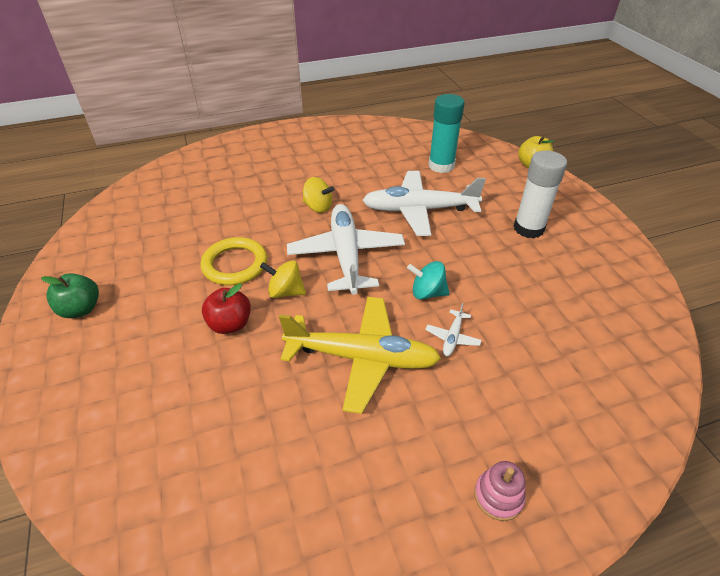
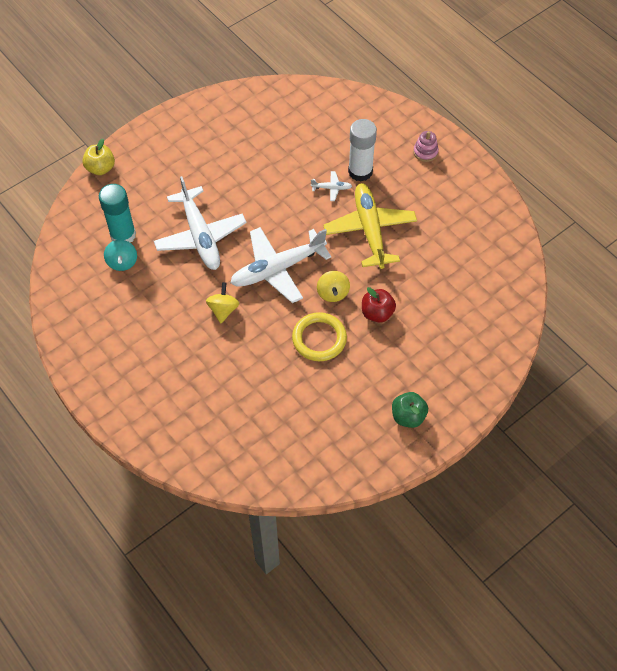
camera: 110 degrees left, 15 degrees up
turquoise spinning top [407,261,450,300] -> turquoise spinning top moved to [104,240,137,271]
white glue stick [514,150,567,239] -> white glue stick moved to [348,119,377,182]

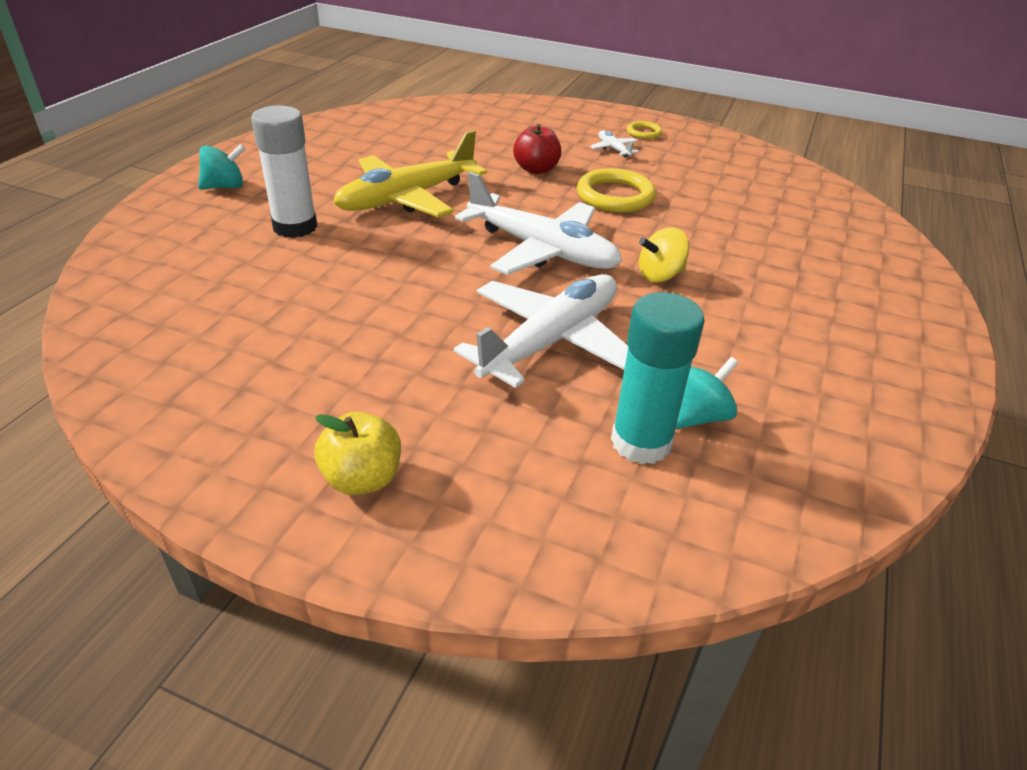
camera: 120 degrees left, 20 degrees down
yellow apple [82,139,115,175] -> yellow apple moved to [314,412,401,495]
white plane [311,171,352,201] -> white plane moved to [590,130,639,158]
yellow spinning top [317,271,350,302] -> none
green apple [392,392,428,428] -> yellow ring [627,121,662,139]
pink stacking toy [413,131,439,162] -> turquoise spinning top [198,144,246,189]

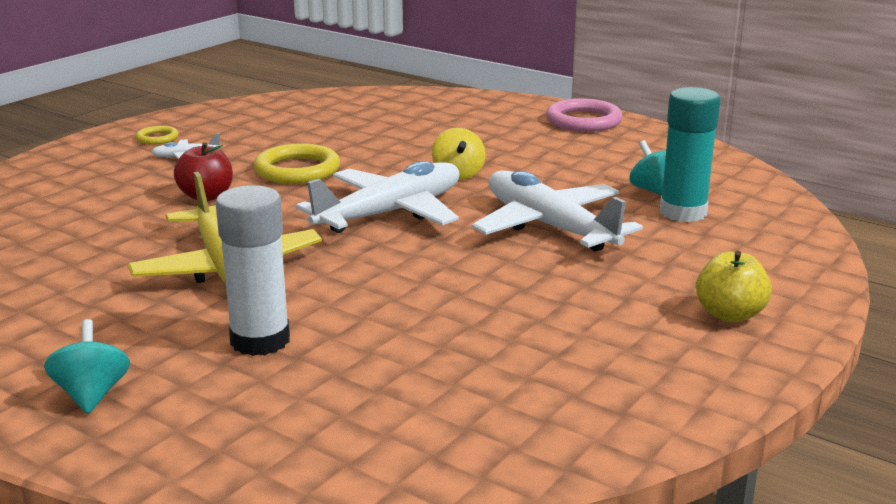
camera: 75 degrees left, 15 degrees down
none -> pink ring [546,98,623,132]

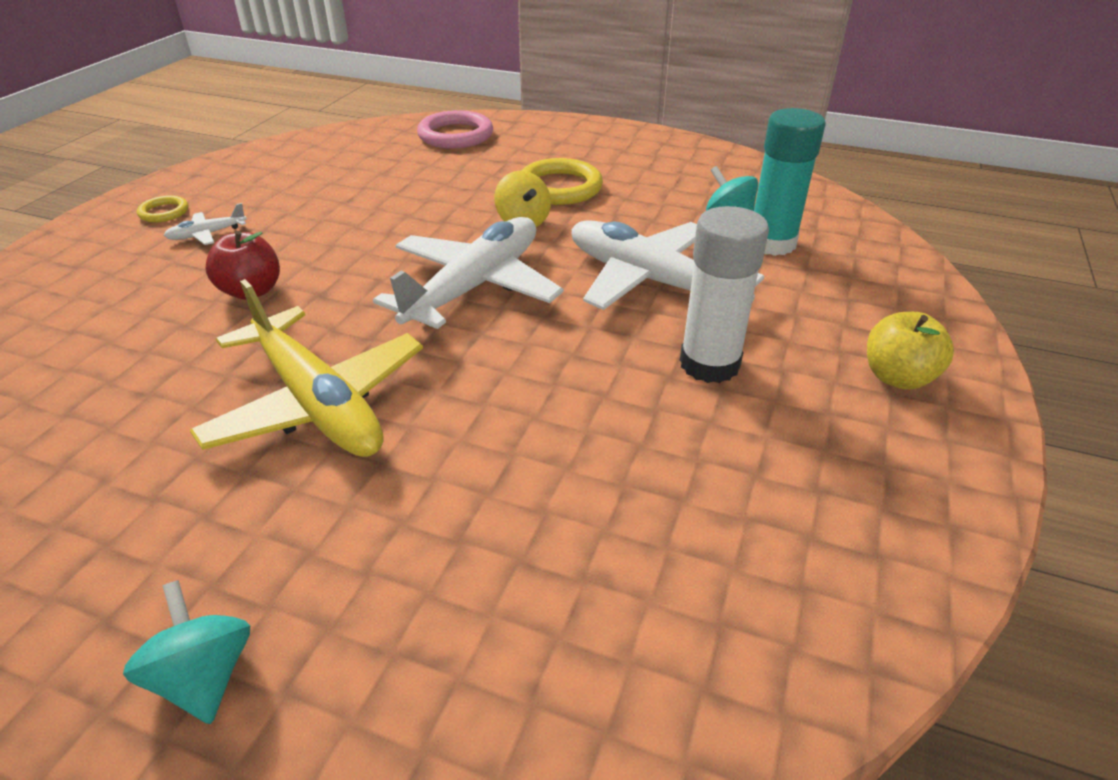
camera: 15 degrees left, 15 degrees up
white glue stick [216,185,290,356] -> white glue stick moved to [680,206,769,383]
yellow ring [254,144,340,184] -> yellow ring moved to [521,158,603,205]
pink ring [546,98,623,132] -> pink ring moved to [417,110,493,148]

